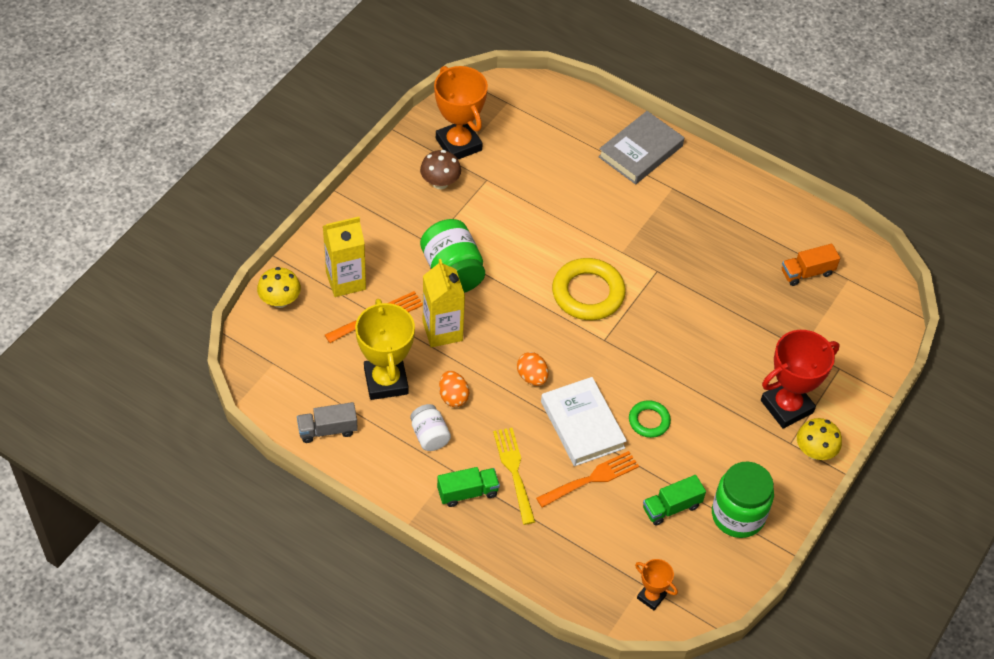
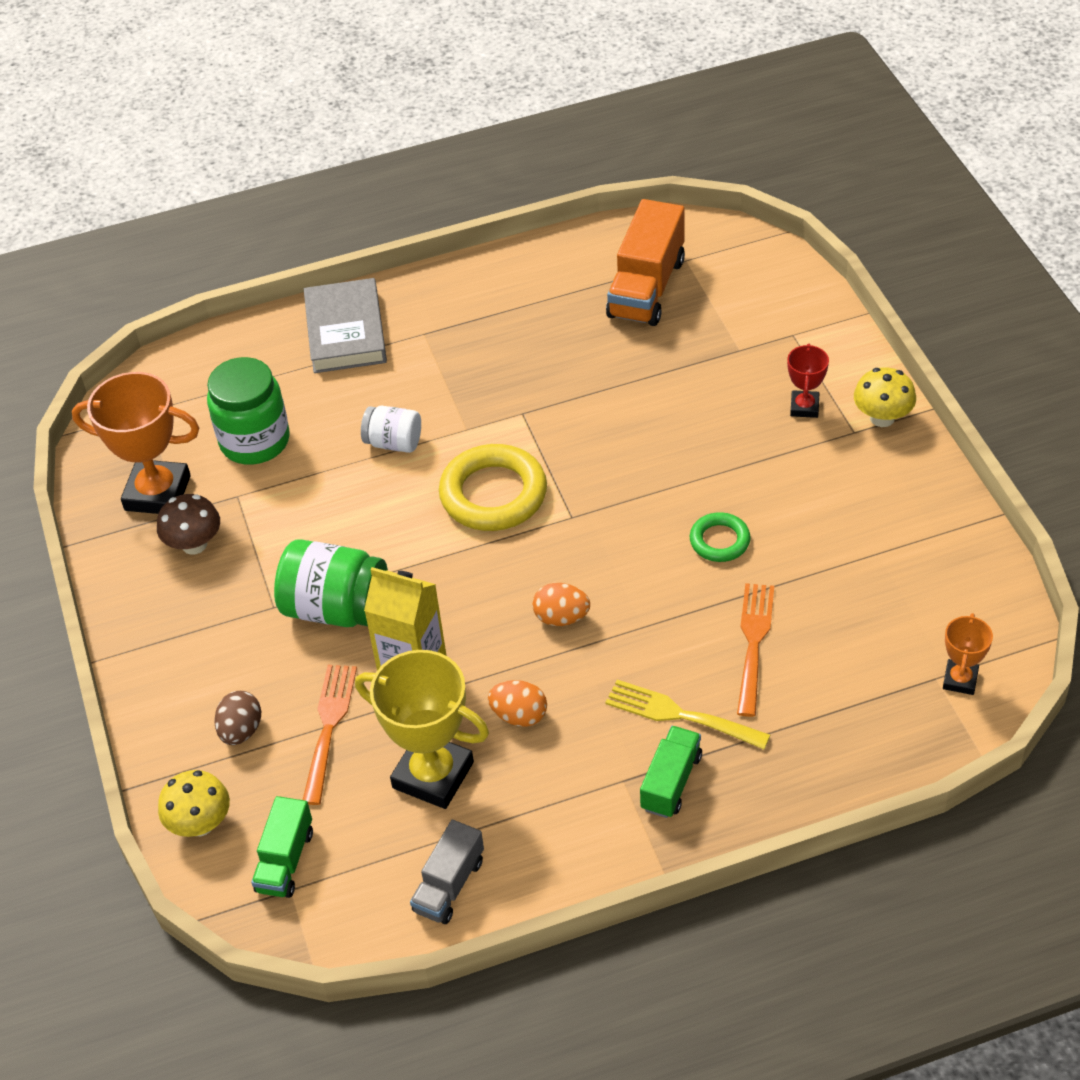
camera: 45 degrees left, 5 degrees down
yellow carton [323,217,366,297] -> brown egg [214,691,261,745]
white jar [410,404,451,451] -> white jar moved to [361,406,421,453]
white book [541,377,627,466] -> none
orange trophy [635,559,678,610] -> orange trophy turned 60 degrees counterclockwise [943,613,993,695]
green truck [643,475,706,526] -> green truck moved to [251,796,313,898]
green jar [712,462,774,538] -> green jar moved to [207,357,290,465]
red trophy [761,330,840,429] -> red trophy [787,344,829,418], size x0.51
orange truck [782,244,840,286] -> orange truck [606,199,685,326], size x1.69

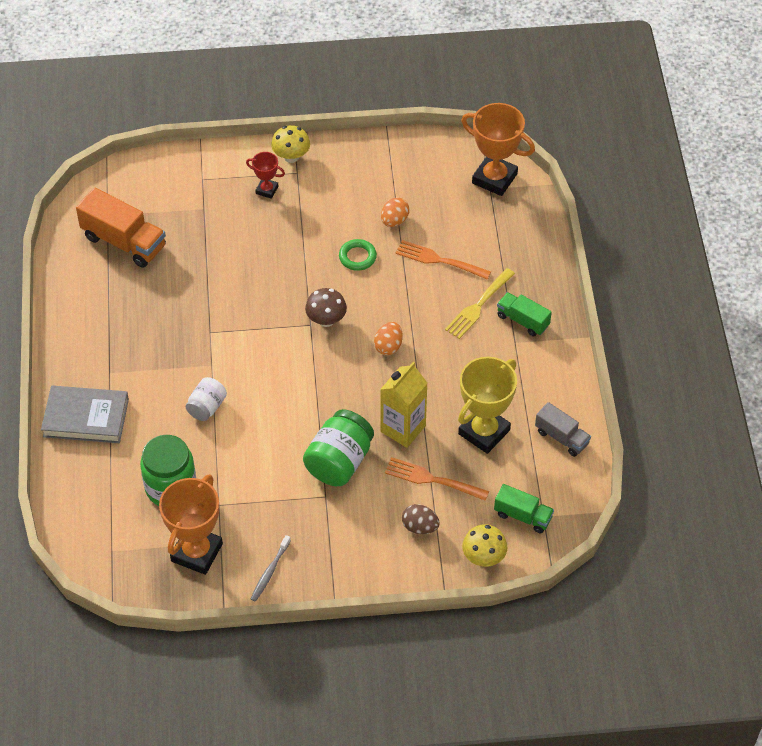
camera: 80 degrees left, 5 degrees up
brown mushroom [157,494,220,555] -> brown mushroom moved to [305,288,347,327]
yellow ring [439,444,547,531] -> none
orange egg [488,680,547,727] -> orange egg moved to [381,197,409,227]
orange trophy [943,613,993,695] -> orange trophy [461,103,535,196], size x1.94
none -> grey toothbrush [251,535,291,602]

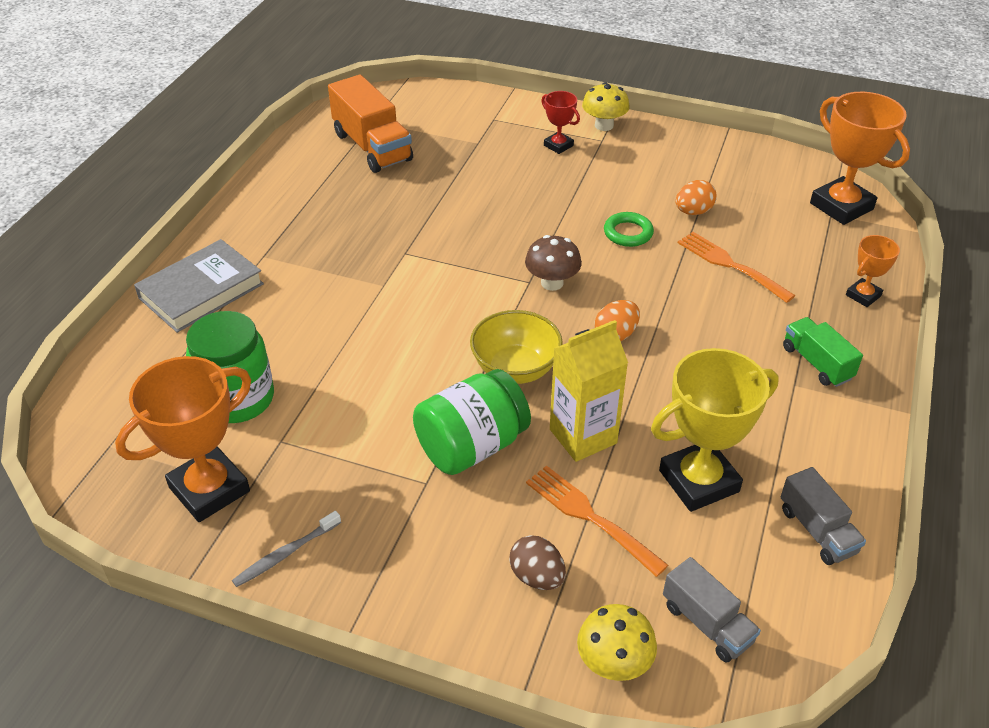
camera: 25 degrees right, 10 degrees down
grey book [41,385,129,443] -> grey book turned 75 degrees counterclockwise [134,239,264,333]
white jar [186,377,227,421] -> none
yellow fork [445,268,515,339] -> none
green truck [494,484,554,533] -> grey truck [663,557,761,662]
none -> yellow bowl [470,310,563,384]
none -> orange trophy [846,235,900,307]

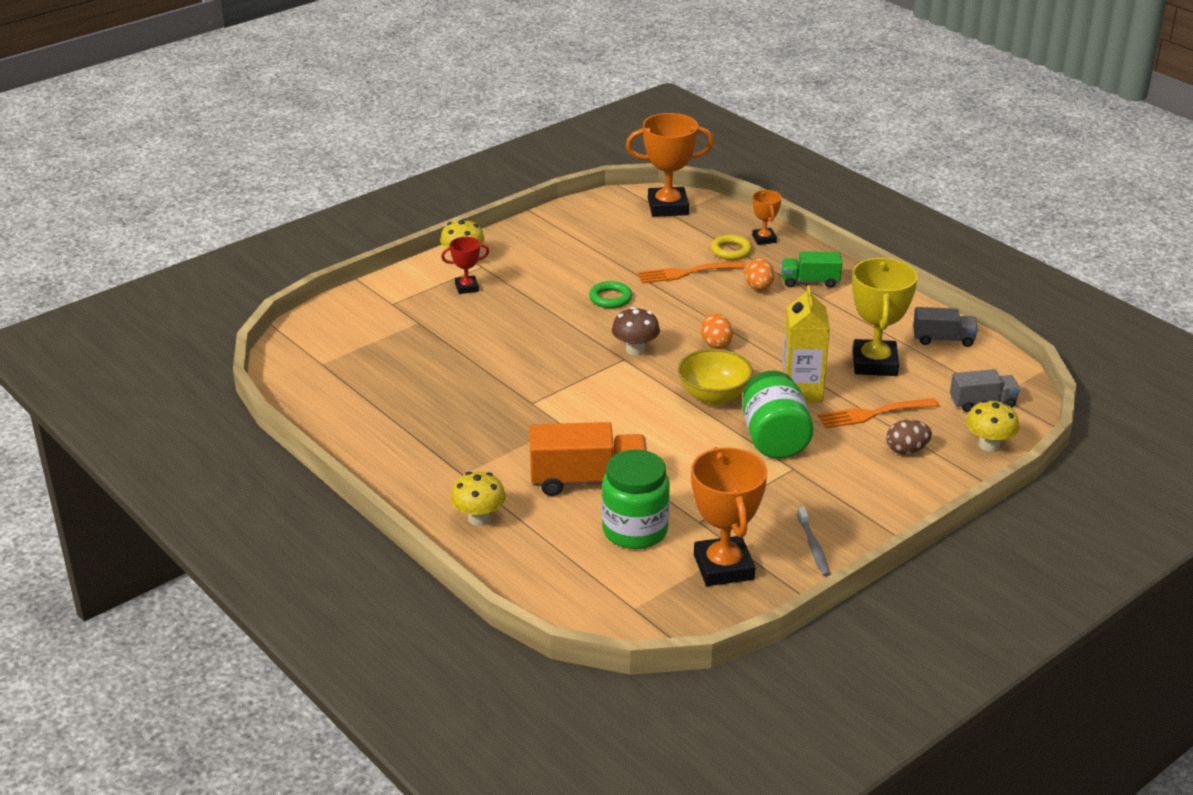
camera: 60 degrees left, 10 degrees down
grey book [134,239,264,333] -> yellow mushroom [450,472,506,526]
orange truck [328,75,413,173] -> orange truck moved to [529,422,647,496]
orange egg [676,180,717,215] -> orange egg moved to [744,259,775,290]
none -> yellow ring [711,235,752,260]

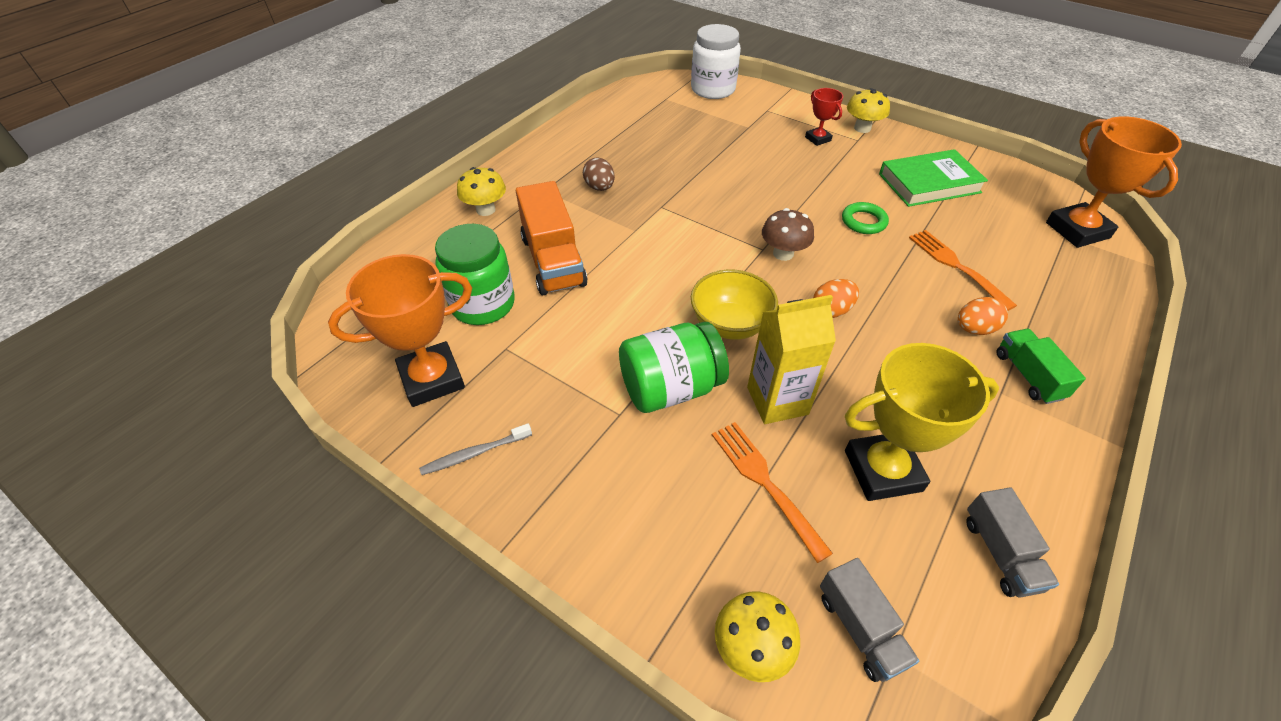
camera: 75 degrees right, 15 degrees up
yellow ring [711,235,752,260] -> none
orange trophy [752,190,782,245] -> none
brown egg [886,420,932,454] -> brown egg moved to [583,157,615,191]
none -> white jar [691,24,741,99]
none -> green book [879,149,988,207]

